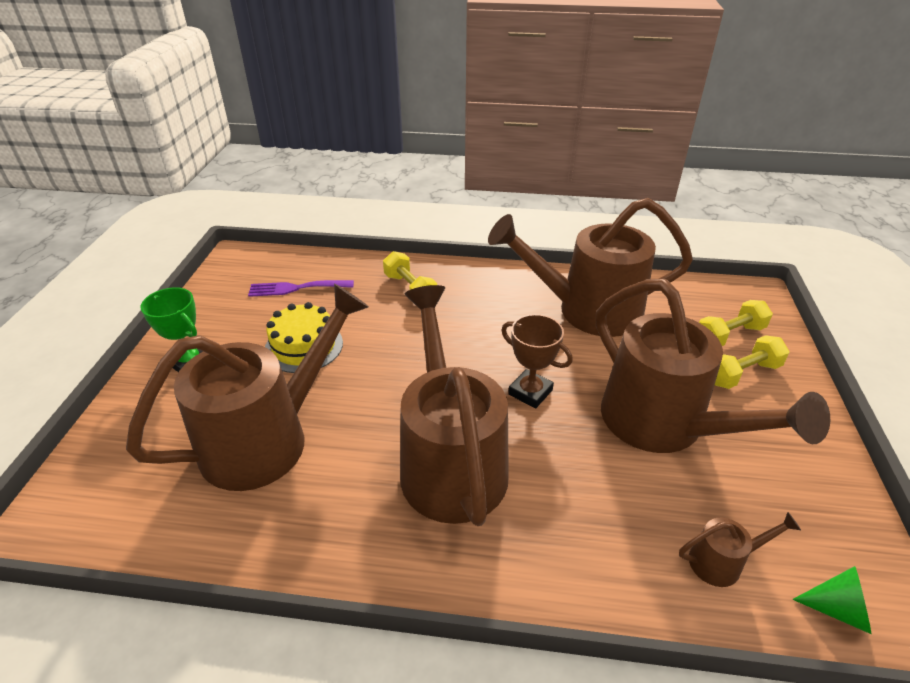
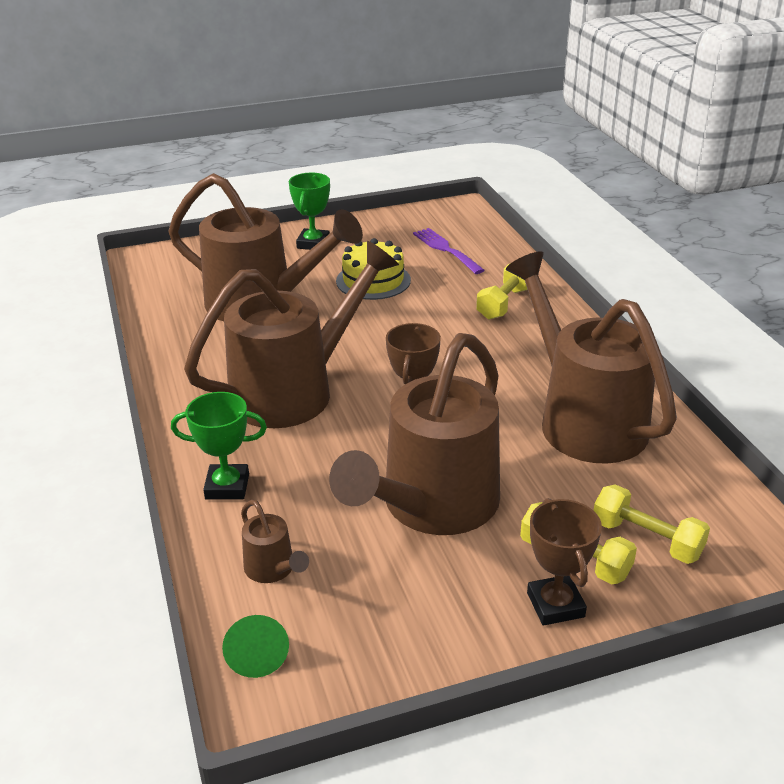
camera: 65 degrees right, 5 degrees down
none -> green trophy [171,392,267,500]
none -> brown trophy [527,498,602,626]

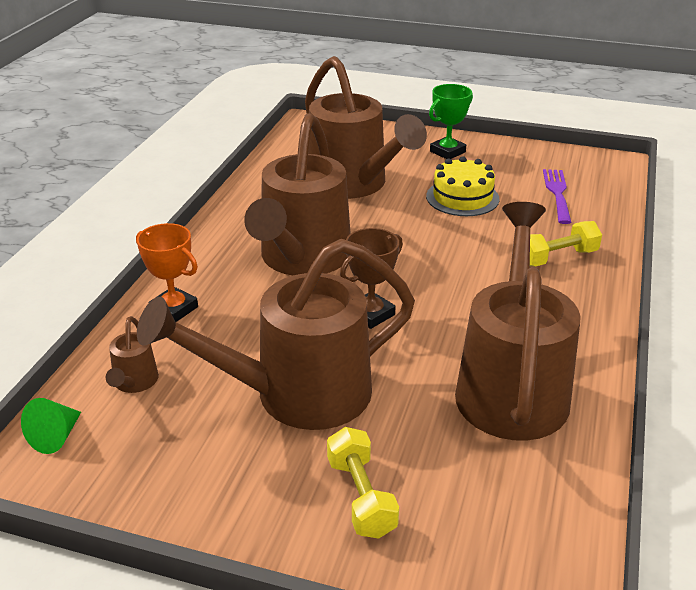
camera: 35 degrees right, 0 degrees up
green trophy [171,392,267,500] -> orange trophy [136,223,198,322]
brown watering can [184,241,399,428] -> brown watering can turned 105 degrees clockwise [244,113,351,276]
brown trophy [527,498,602,626] -> none
yellow dumbbell [593,484,710,564] -> none

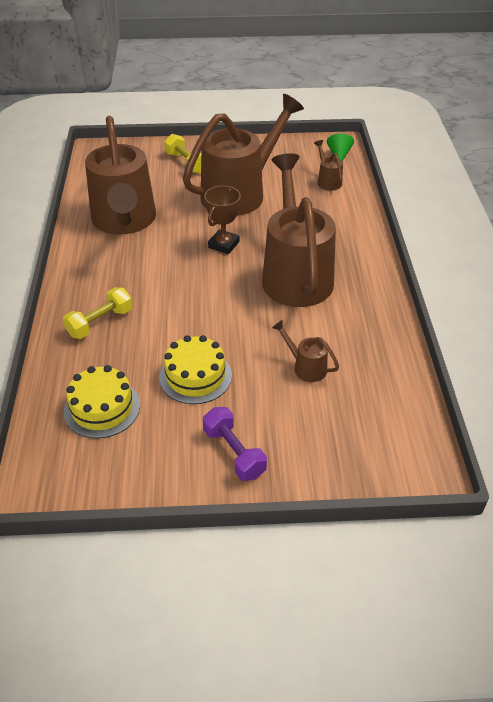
camera: 160 degrees right, 10 degrees up
orange trophy [136,223,198,322] -> none
brown watering can [305,56,427,199] -> brown watering can [272,320,339,382], size x0.40
green trophy [429,84,473,159] -> purple dumbbell [203,407,267,481]
purple fork [543,169,572,224] -> yellow cake [64,365,140,439]

